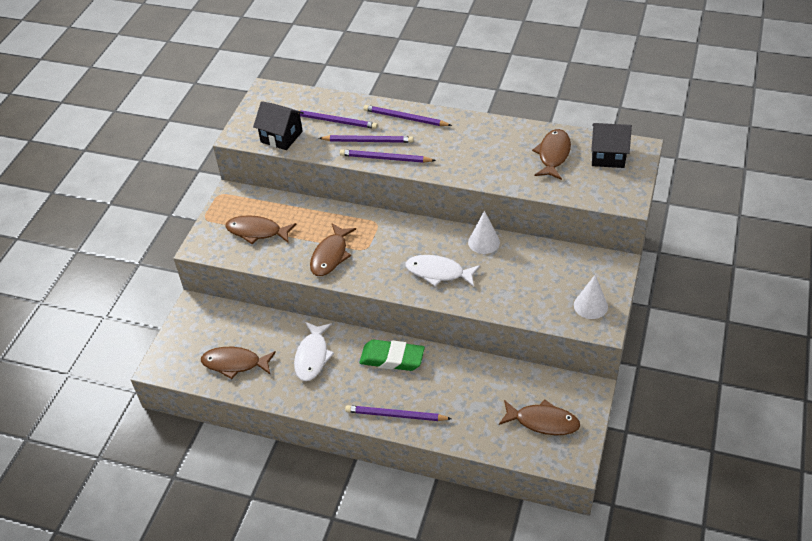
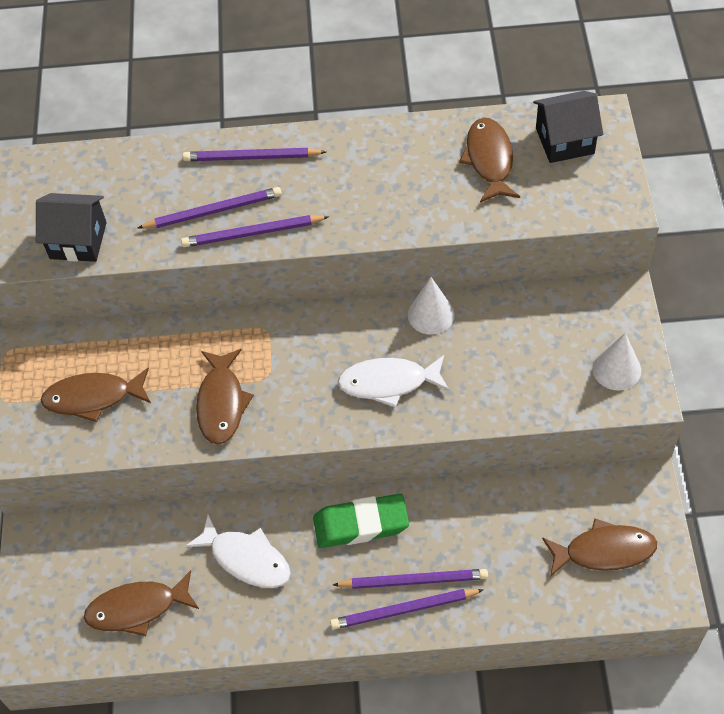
camera: 20 degrees left, 10 degrees up
white fish [294,322,334,381] -> white fish turned 45 degrees counterclockwise [185,514,291,588]
purple pencil [298,110,378,129] -> purple pencil moved to [333,569,488,589]

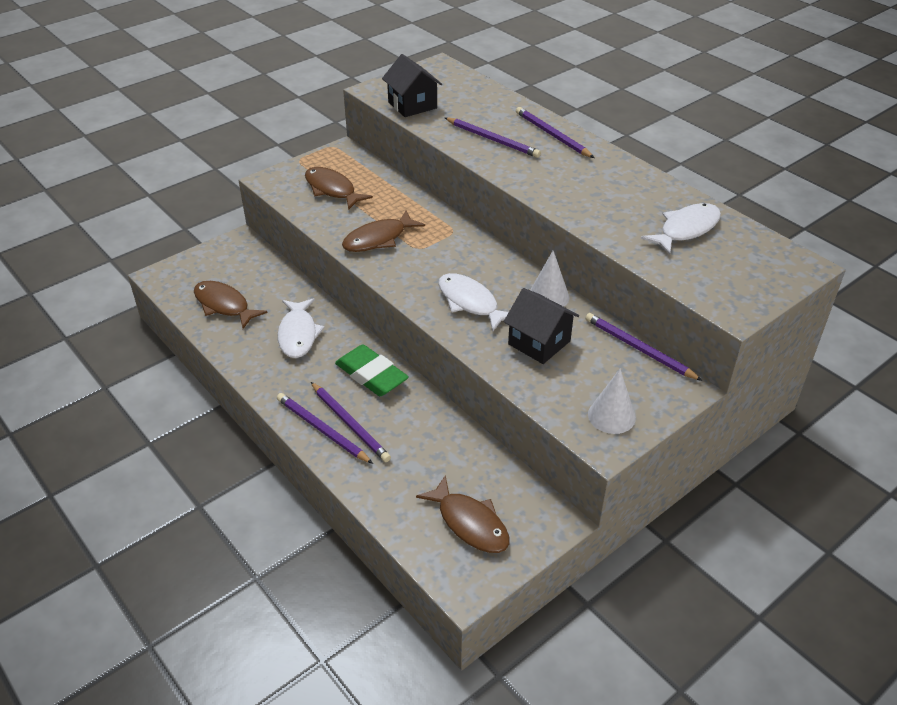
camera: 50 degrees right, 15 degrees down
purple pencil [181,215,329,247] -> purple pencil moved to [585,313,703,381]
brown fish [459,117,520,203] -> white fish [641,203,721,255]
black house [533,91,603,163] -> black house moved to [504,288,579,364]

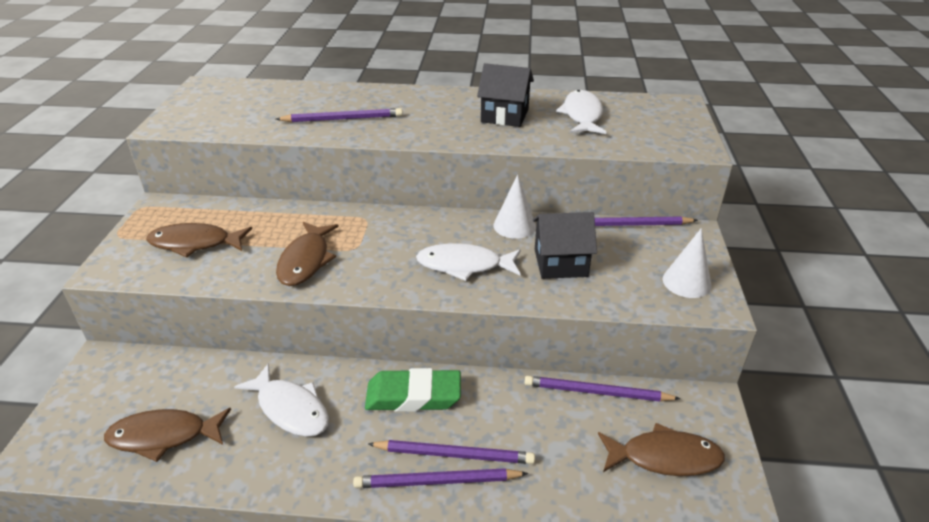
camera: 45 degrees left, 5 degrees down
black house [382,54,442,117] -> black house moved to [477,63,534,127]
purple pencil [516,107,594,158] -> purple pencil moved to [525,376,681,402]

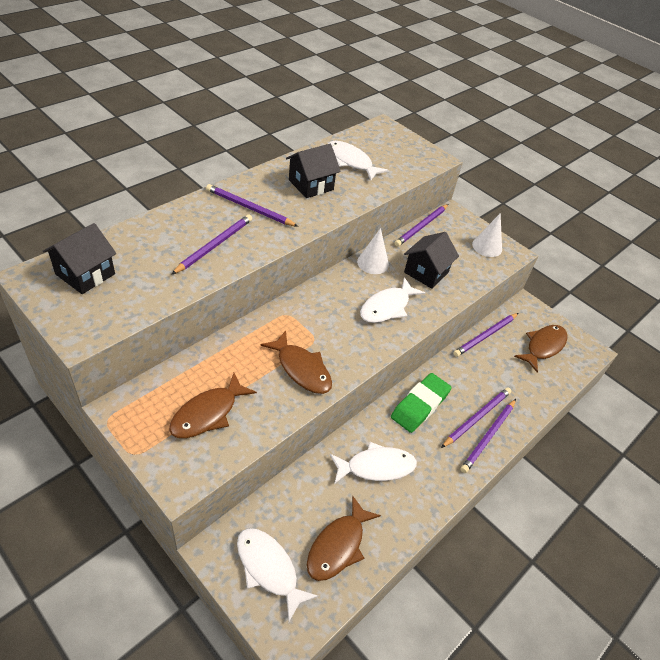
camera: 55 degrees left, 10 degrees up
none -> black house [43,223,116,294]
none -> purple pencil [206,184,299,227]
none -> white fish [237,528,319,621]

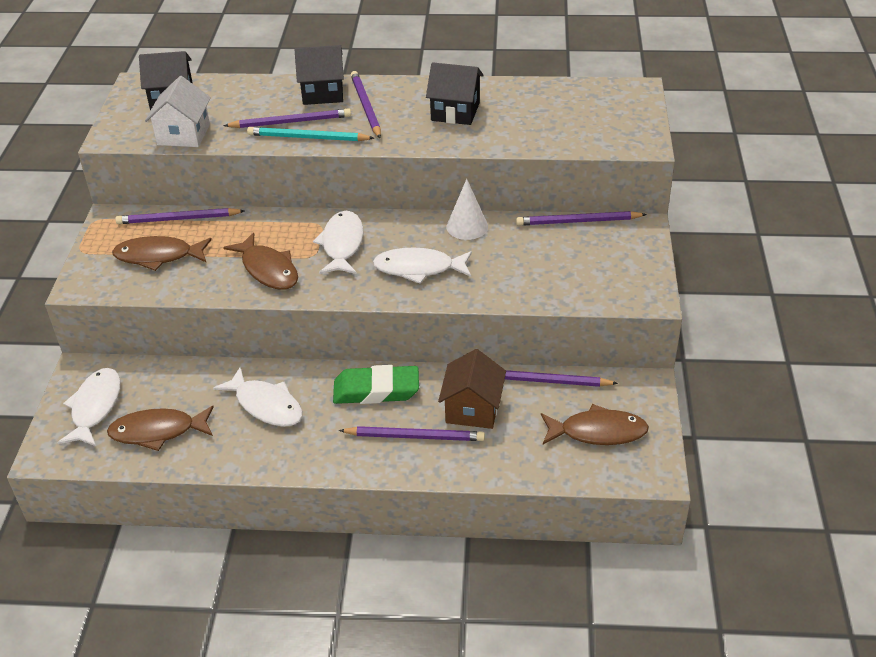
camera: 55 degrees right, 5 degrees down
brown fish [261,330,332,394] -> brown fish turned 45 degrees counterclockwise [223,232,298,290]
white fish [328,141,389,180] -> white fish moved to [313,211,363,274]
black house [404,232,459,289] -> black house moved to [295,45,344,105]
purple pencil [461,399,516,473] -> purple pencil moved to [115,208,244,224]
white cone [472,213,502,257] -> none
none -> white house [145,76,211,147]
none -> turquoise pencil [247,127,374,141]
none -> brown house [438,349,506,429]

